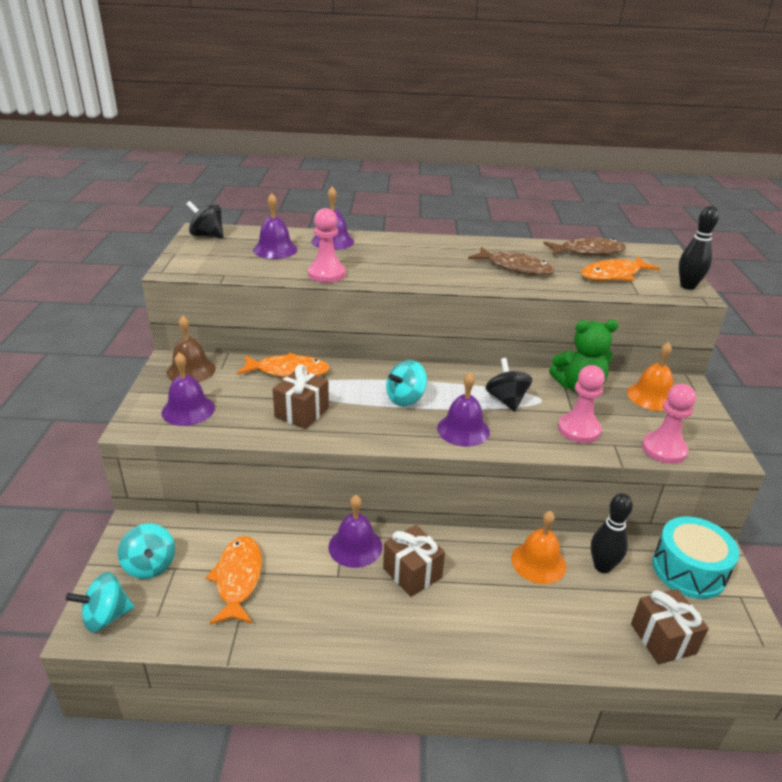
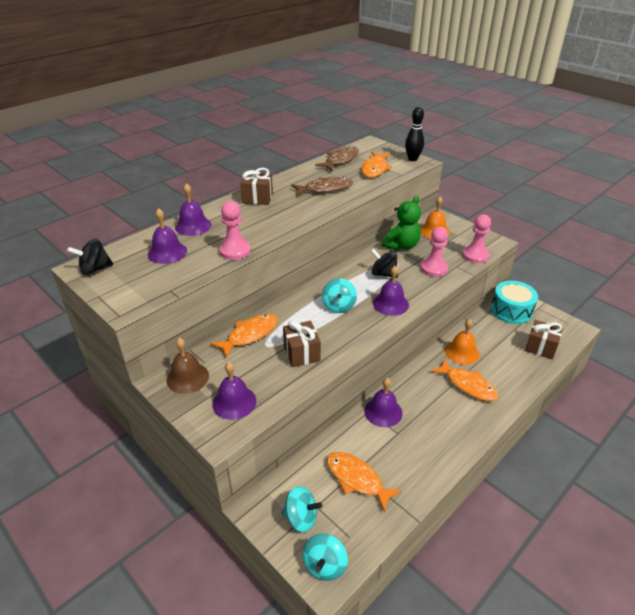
camera: 45 degrees left, 5 degrees up
brown gift [383,525,445,597] -> brown gift moved to [240,168,273,205]
black bowling pin [591,493,633,573] -> none
none -> orange fish [431,359,498,401]

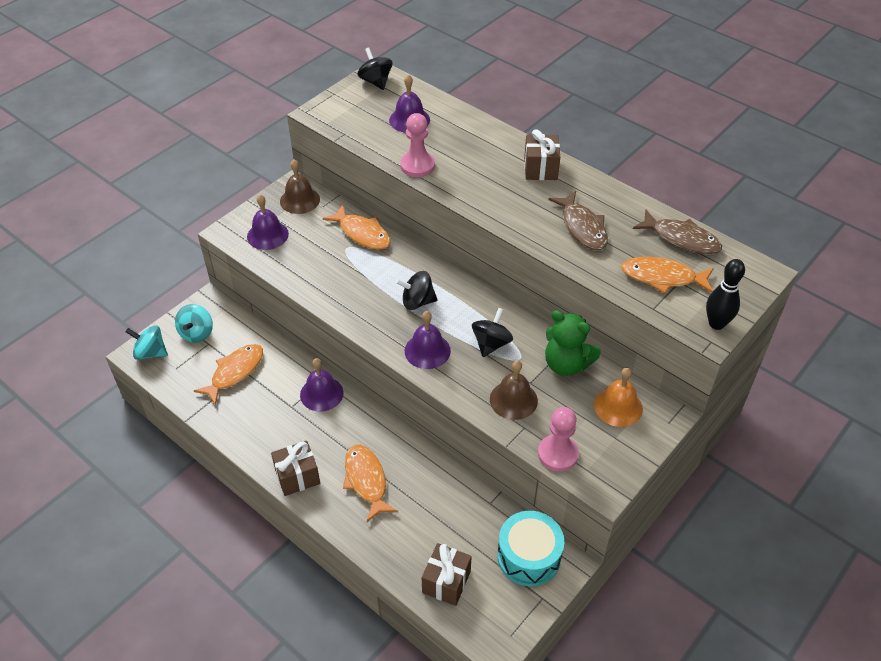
camera: 85 degrees right, 10 degrees up
purple bell [175,183,212,236] -> none
brown gift [283,320,321,367] -> brown gift moved to [271,441,320,496]
turquoise spinning top [322,278,357,313] -> black spinning top [396,271,437,310]
pink pawn [421,227,448,277] -> brown bell [490,361,538,420]
orange fish [431,359,498,401] -> orange fish turned 120 degrees clockwise [343,445,398,522]
orange bell [445,319,480,365] -> none

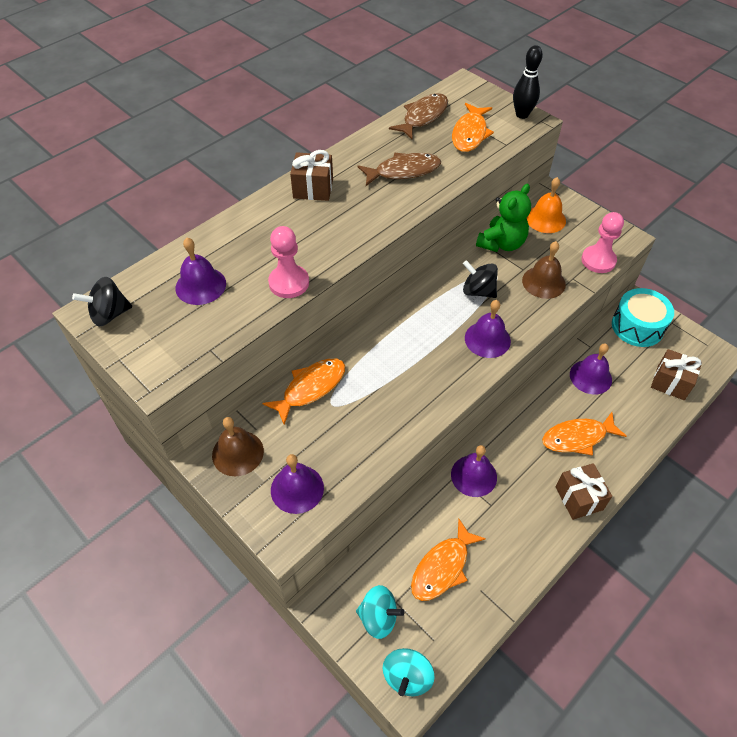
camera: 85 degrees left, 5 degrees up
orange fish [194,344,263,406] -> orange fish turned 90 degrees counterclockwise [411,519,486,601]
black spinning top [396,271,437,310] -> none
none -> purple bell [570,343,612,395]

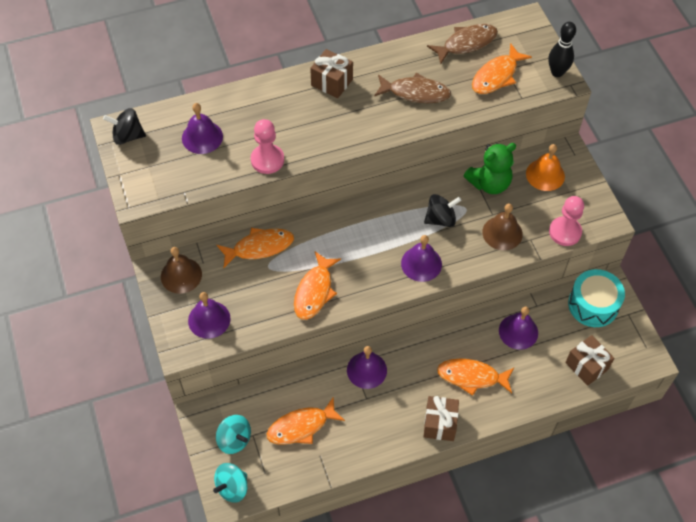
camera: 25 degrees right, 5 degrees up
black spinning top [463,260,498,298] -> black spinning top turned 105 degrees clockwise [424,194,461,227]
none -> orange fish [294,251,341,320]

